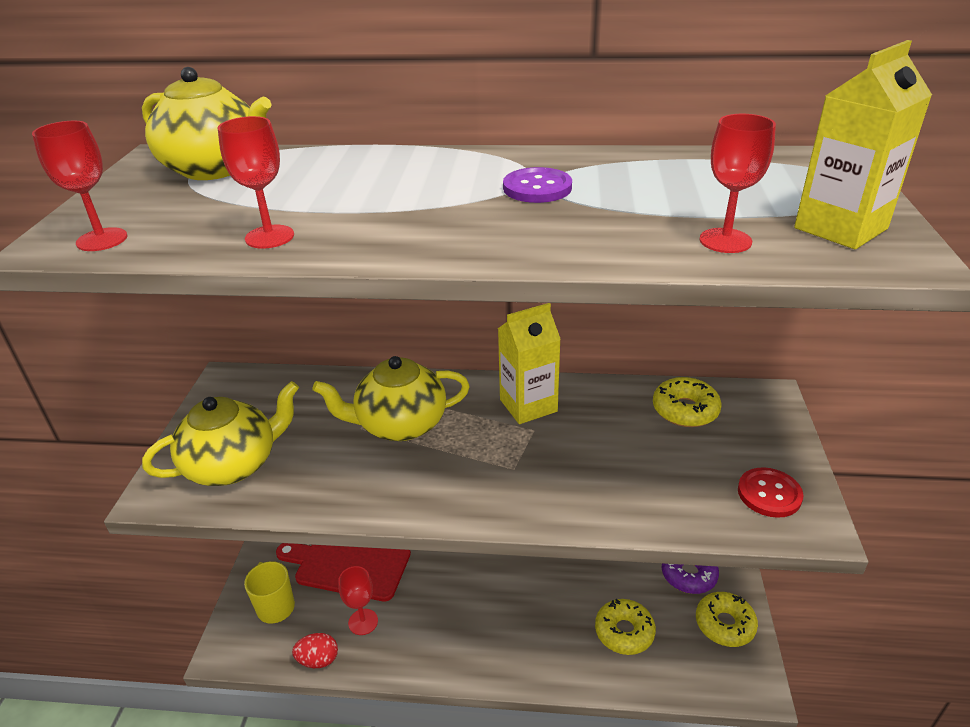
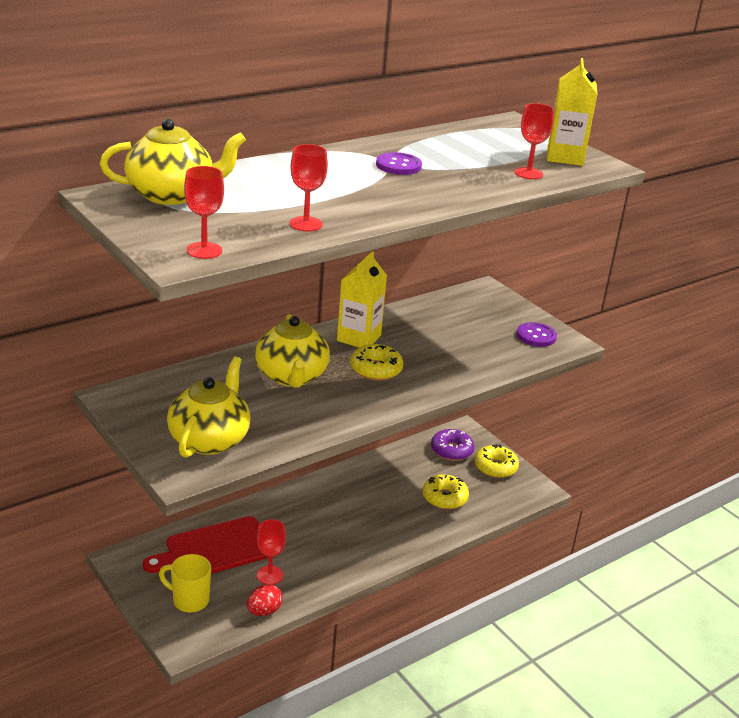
camera: 45 degrees left, 5 degrees down
yellow teapot [312,356,470,441] -> yellow teapot turned 45 degrees counterclockwise [255,314,330,388]
yellow donut [653,377,722,427] -> yellow donut moved to [350,344,403,381]
red button [738,467,803,518] -> purple button [517,322,557,347]

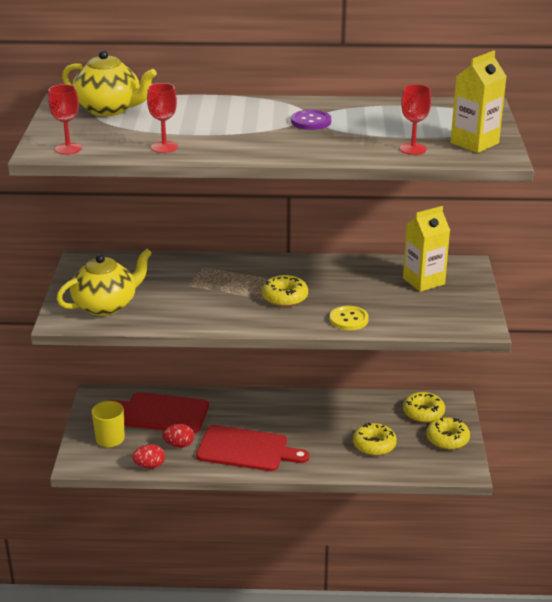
camera: 40 degrees right, 0 degrees up
yellow teapot [255,314,330,388] -> none
red goblet [257,519,286,585] -> red egg [162,424,194,448]
yellow carton [337,252,387,348] -> yellow carton moved to [403,206,450,292]
purple donut [431,429,475,461] -> yellow donut [403,392,445,423]
purple button [517,322,557,347] -> none
none -> red cutting board [196,425,309,471]
none -> yellow button [330,306,369,330]

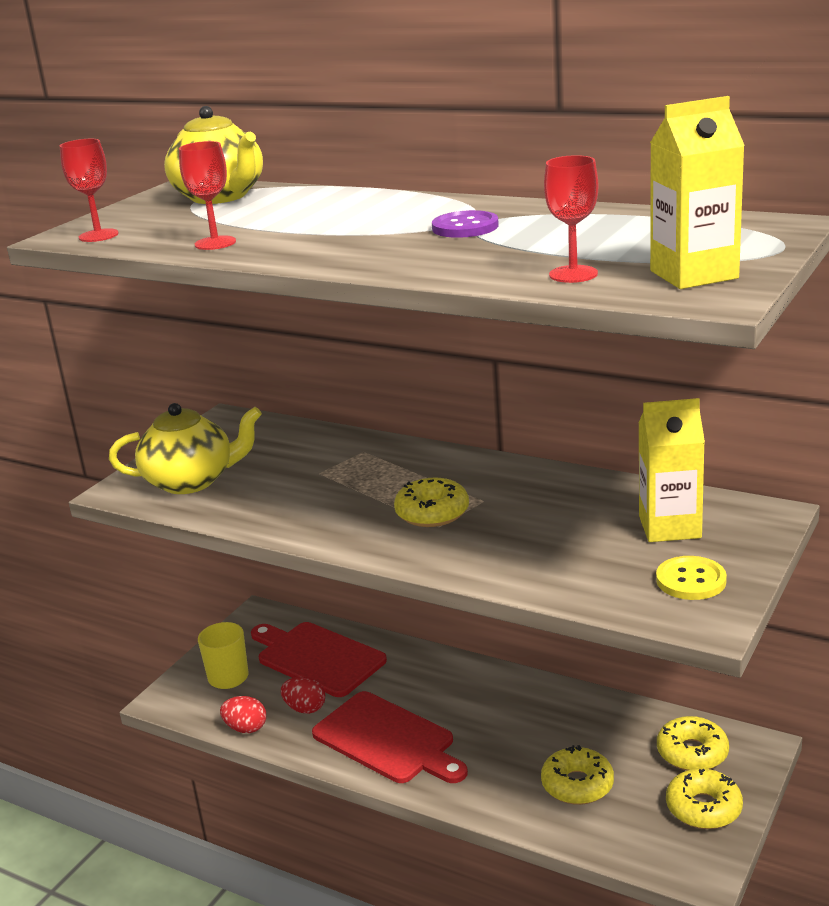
camera: 30 degrees right, 5 degrees down
yellow button [330,306,369,330] -> yellow button moved to [656,556,727,600]

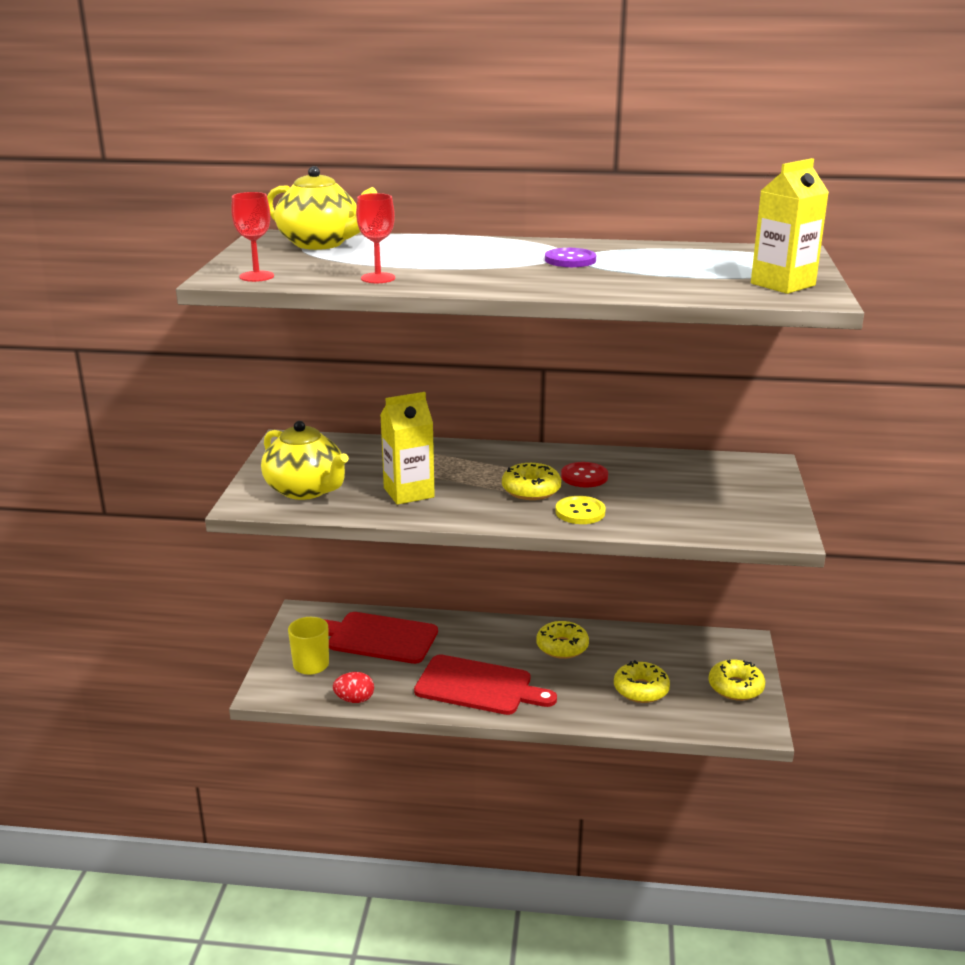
camera: 25 degrees left, 0 degrees up
yellow teapot [109,403,262,494] -> yellow teapot turned 75 degrees clockwise [261,421,349,500]
red egg [281,677,325,714] -> none
red goblet [544,155,598,283] -> none
yellow carton [639,398,705,542] -> yellow carton moved to [380,392,435,505]
yellow button [656,556,727,600] -> yellow button moved to [555,496,606,524]
yellow donut [657,716,729,770] -> yellow donut moved to [536,621,589,659]
none -> red button [561,462,608,487]

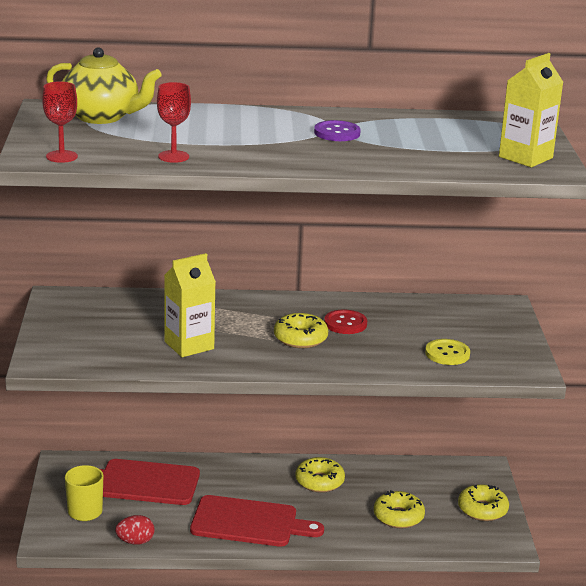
camera: 10 degrees left, 0 degrees up
yellow teapot [261,421,349,500] -> none
yellow button [555,496,606,524] -> yellow button moved to [425,339,470,365]

